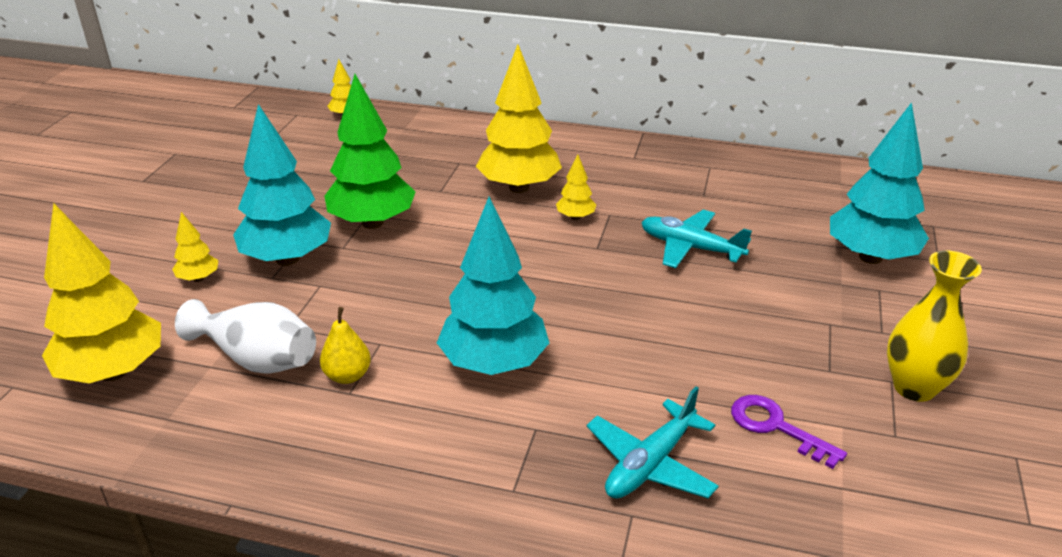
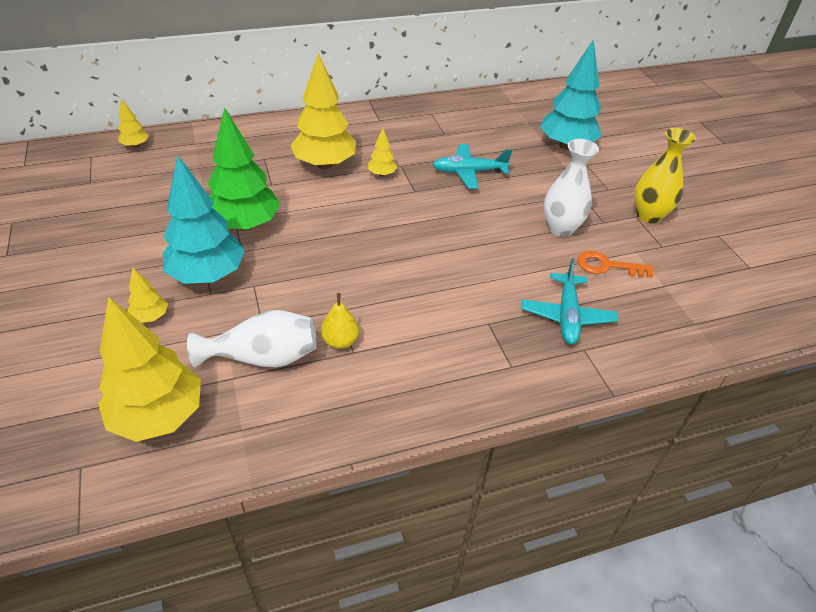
camera: 35 degrees left, 10 degrees up
turquoise tree [437,197,549,375] -> none
purple key [731,395,847,469] -> orange key [577,251,654,278]
none -> white vase [544,139,599,237]

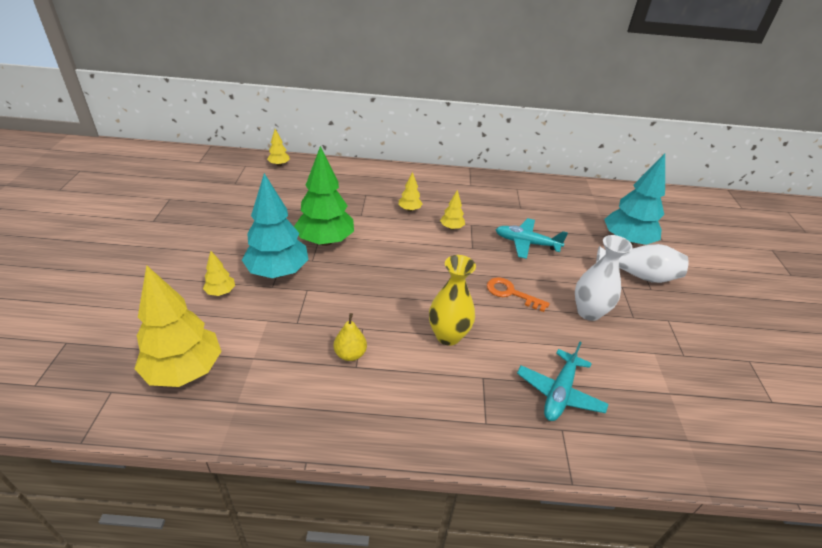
camera: 20 degrees right, 5 degrees down
white vase [187,310,317,368] -> white vase moved to [596,244,688,283]
yellow tree [290,53,356,169] -> yellow tree [399,172,422,212], size x0.46
orange key [577,251,654,278] -> orange key moved to [487,277,550,312]
yellow vase [634,128,696,224] -> yellow vase moved to [429,255,476,346]

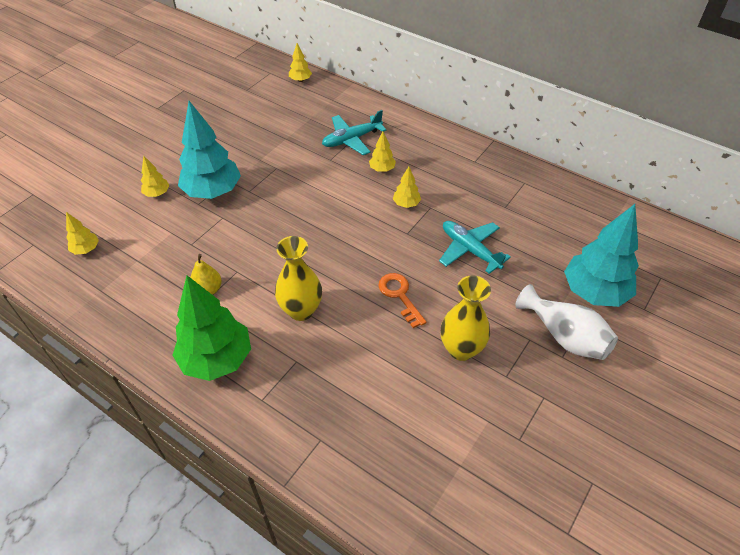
camera: 35 degrees right, 10 degrees up
yellow tree [135,265,222,387] -> yellow tree [66,212,99,255], size x0.46
green tree [294,146,354,246] -> green tree moved to [172,276,251,381]
turquoise plane [517,342,609,421] -> turquoise plane moved to [322,110,386,155]
white vase [575,235,632,321] -> yellow vase [441,276,491,361]

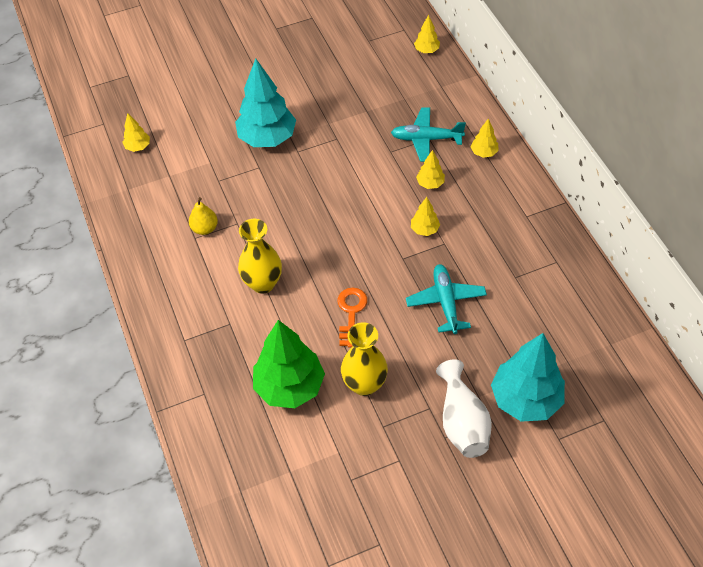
camera: 35 degrees right, 5 degrees up
yellow tree [141,156,170,197] -> yellow tree moved to [471,118,499,158]
green tree [172,276,251,381] -> green tree moved to [253,320,325,408]

